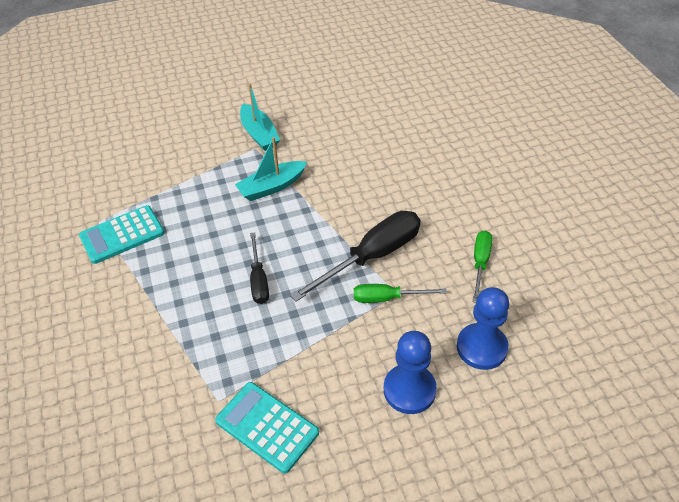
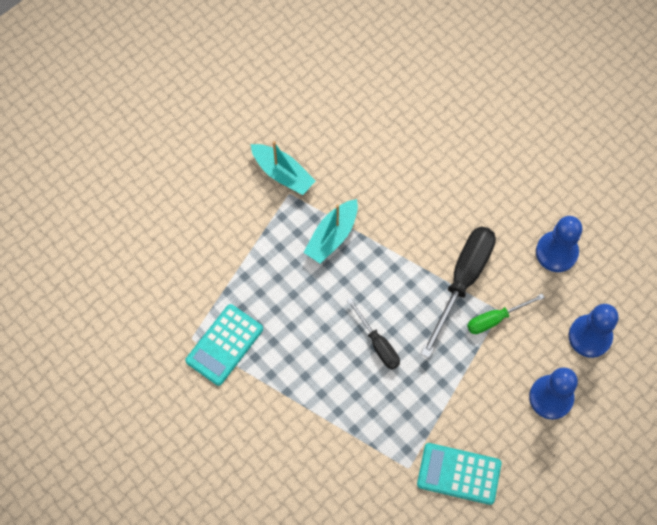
camera: 25 degrees left, 20 degrees up
green screwdriver [473,230,493,303] -> blue pawn [536,216,583,272]

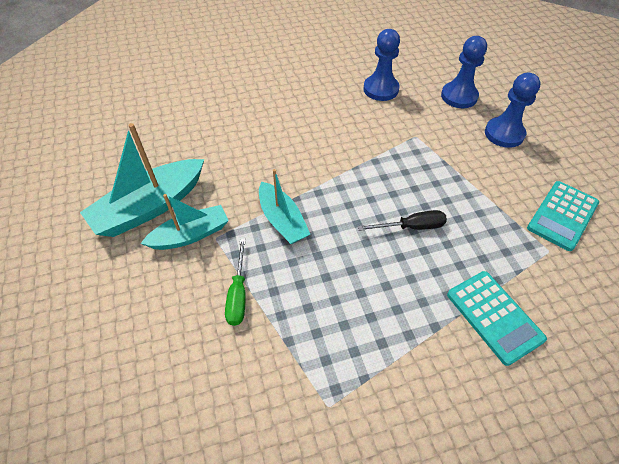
camera: 65 degrees left, 15 degrees down
turquoise calculator [185,304,263,386] -> turquoise calculator moved to [447,271,547,366]
black screwdriver [421,226,496,358] -> none
green screwdriver [467,294,545,334] -> green screwdriver moved to [225,238,246,326]
none -> turquoise boat [80,123,204,237]

